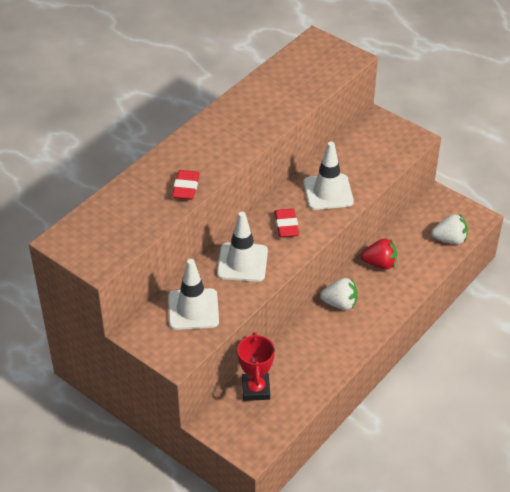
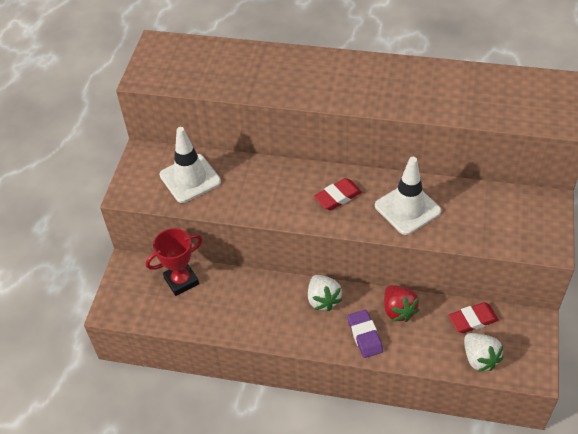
camera: 65 degrees right, 5 degrees up
red eraser [172,170,200,200] -> red eraser moved to [449,302,499,333]
white traffic cone [217,212,268,282] -> none
none -> purple eraser [347,310,383,358]

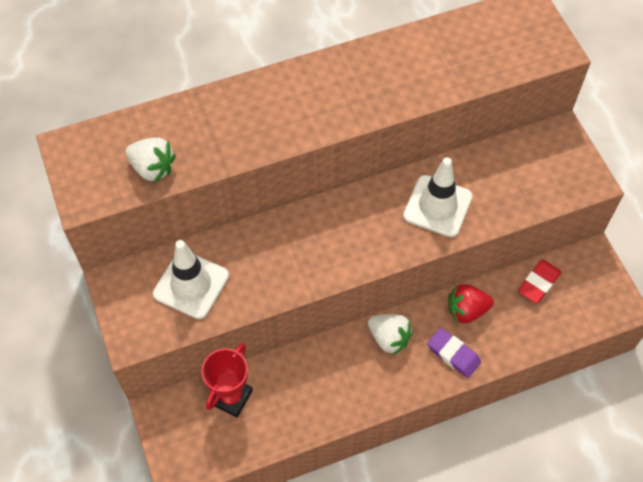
camera: 35 degrees left, 10 degrees up
red eraser [314,178,362,211] -> none
red strawberry [384,285,419,322] -> red strawberry turned 135 degrees clockwise [448,284,494,324]
white strawberry [464,333,503,372] -> white strawberry moved to [126,137,176,182]

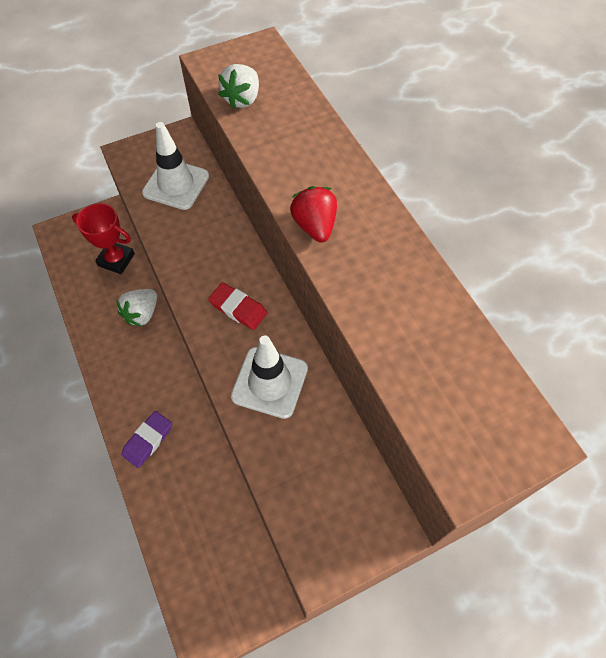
camera: 85 degrees right, 0 degrees up
white strawberry [368,314,413,355] -> white strawberry moved to [116,289,157,327]
red strawberry [448,284,494,324] -> red strawberry moved to [290,186,337,242]
red eraser [518,260,561,304] -> red eraser moved to [208,282,267,330]

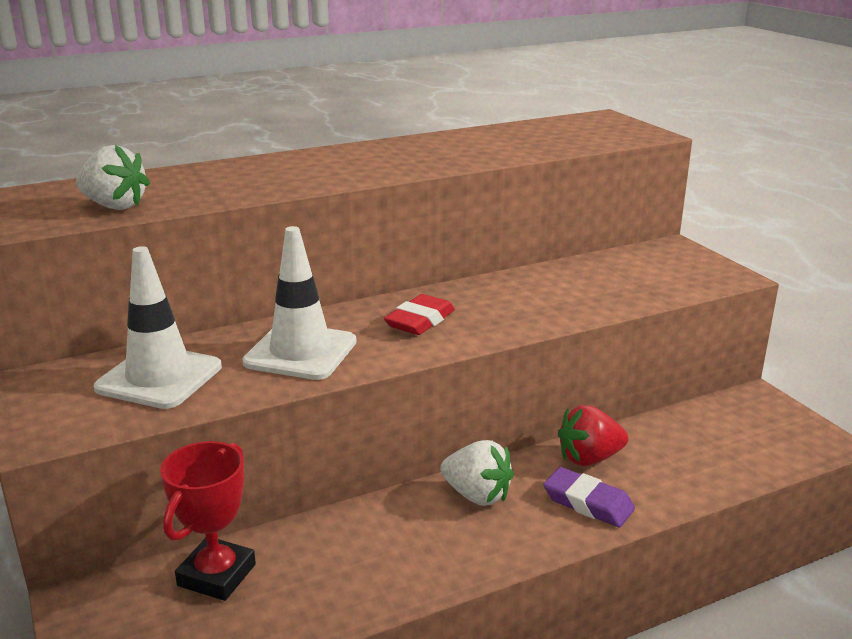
camera: 90 degrees left, 35 degrees down
white strawberry [116,289,157,327] -> white strawberry moved to [440,440,514,506]
white traffic cone [231,335,308,419] -> white traffic cone moved to [242,226,356,380]
red strawberry [290,186,337,242] -> red strawberry moved to [558,405,628,466]

